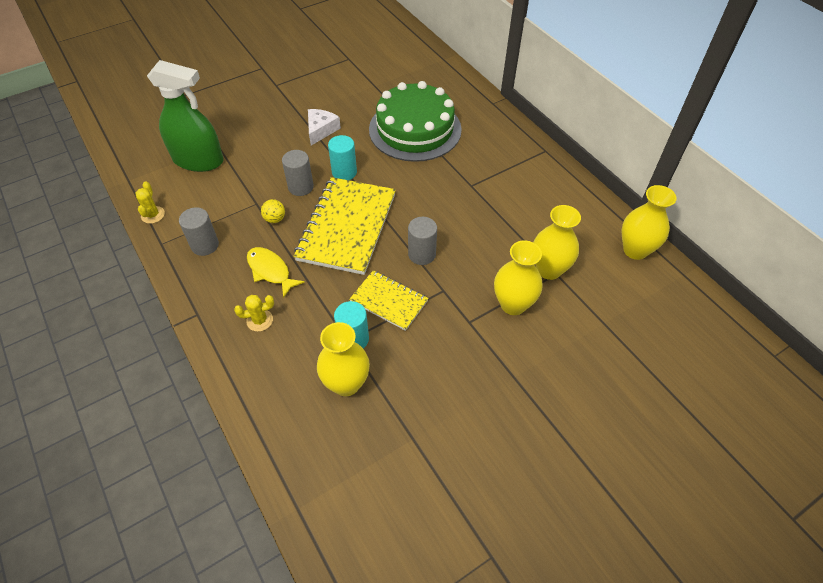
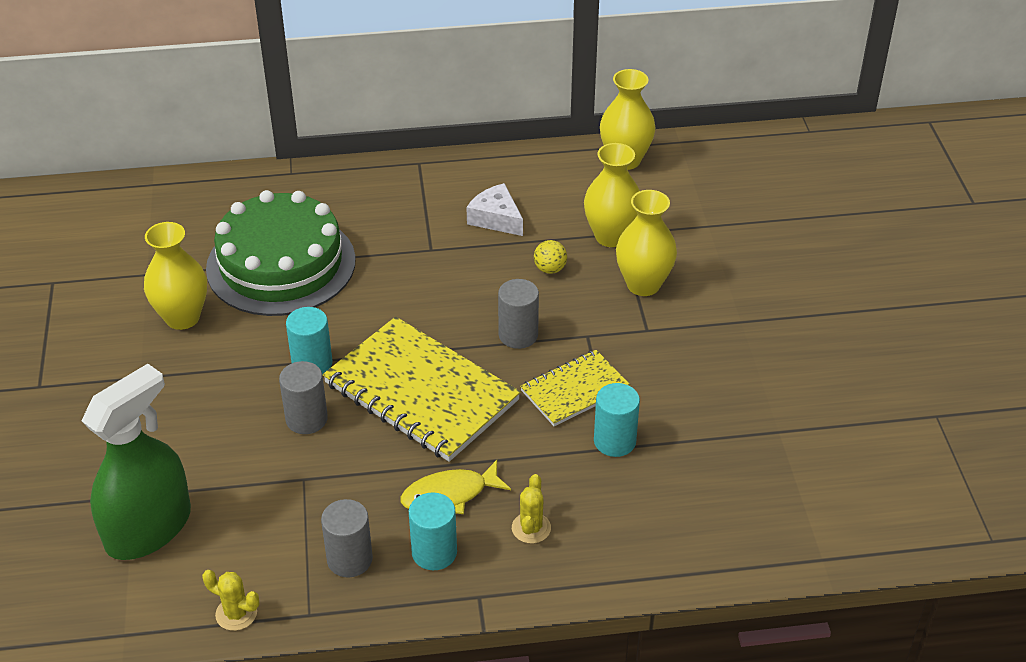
camera: 65 degrees left, 10 degrees down
yellow ball [261,199,285,223] -> yellow ball moved to [534,240,567,274]
white cheese [308,109,341,145] -> white cheese moved to [466,183,523,236]
yellow vase [317,322,370,396] -> yellow vase moved to [144,222,207,330]
none -> turquoise cylinder [409,492,457,570]

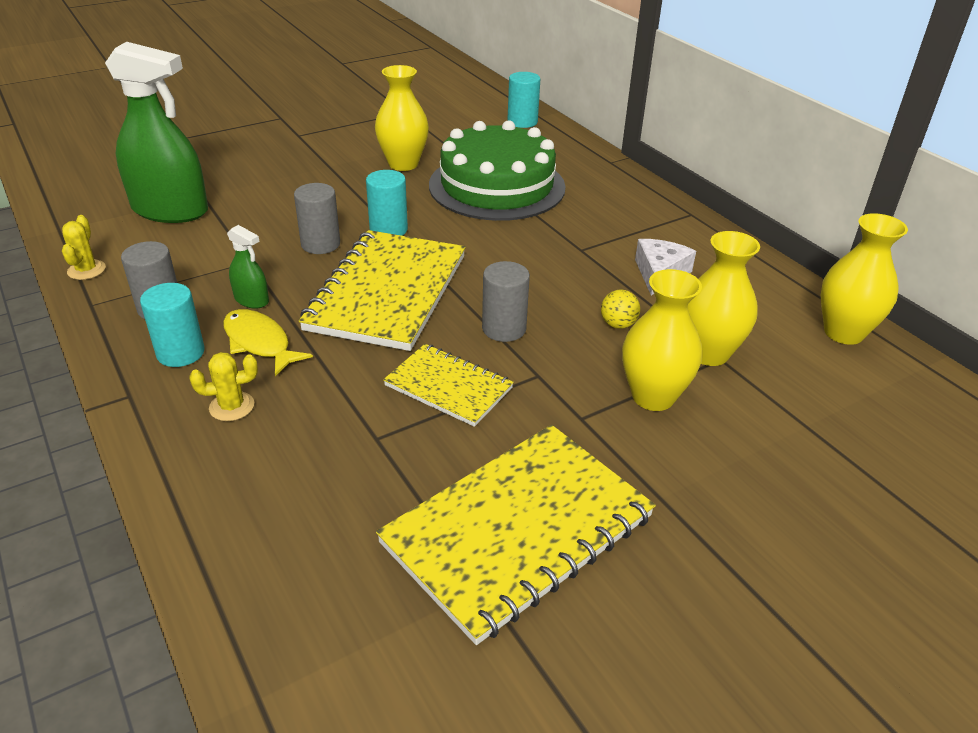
camera: 65 degrees right, 5 degrees down
turquoise cylinder [594,383,640,457] -> turquoise cylinder moved to [507,72,540,128]
none -> green spray bottle [227,225,269,309]
none -> yellow notebook [376,425,656,645]

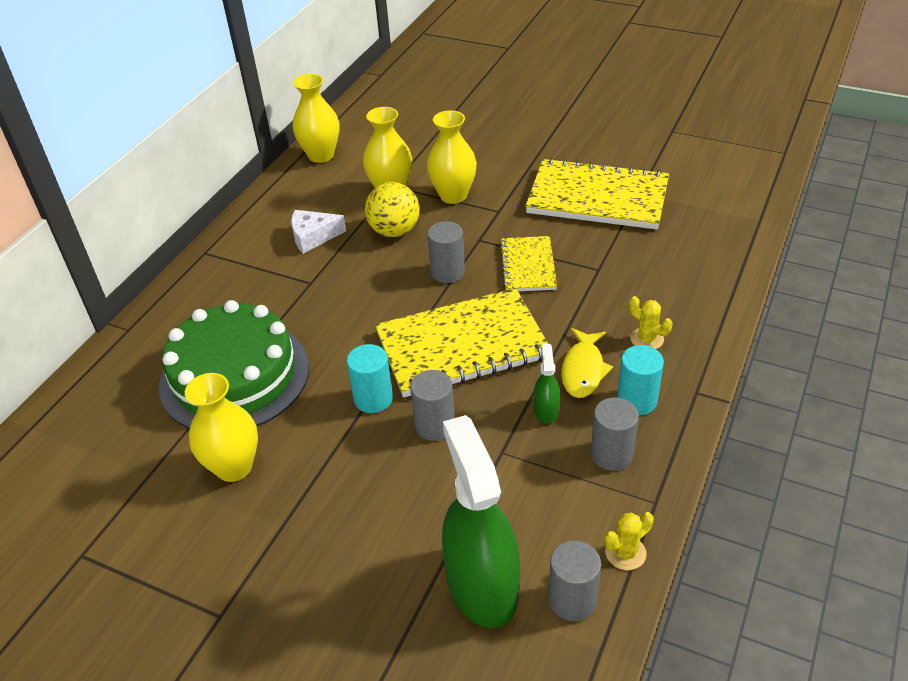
camera: 120 degrees left, 5 degrees up
turquoise cylinder [507,72,540,128] -> none
yellow ball [601,290,640,329] -> yellow ball [365,182,420,237], size x1.87
none -> grey cylinder [549,540,601,621]

